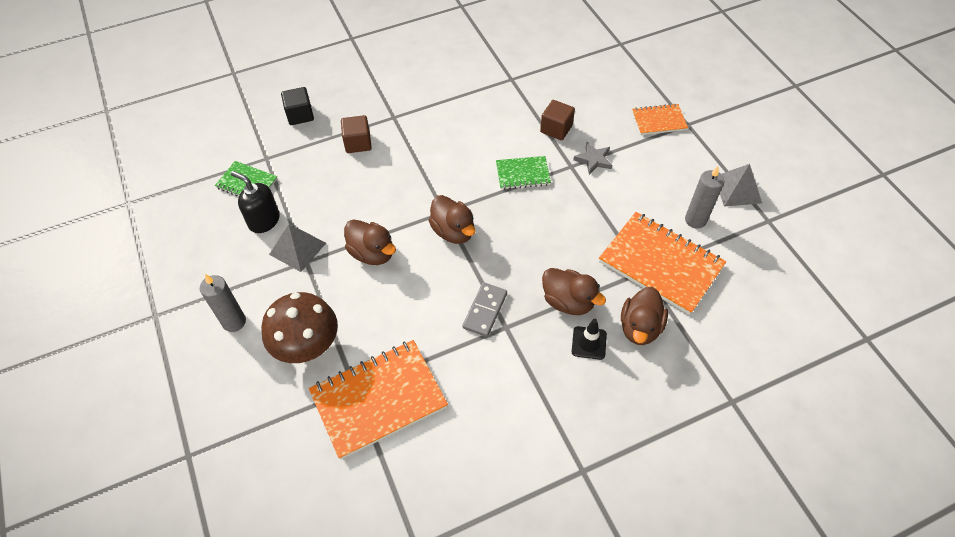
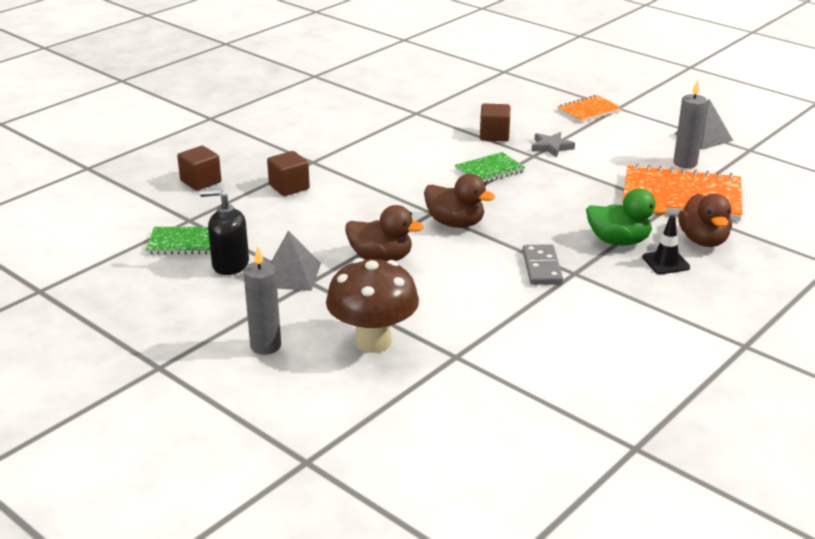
camera: 25 degrees left, 25 degrees down
black cube [281,87,314,125] -> brown cube [177,146,221,191]
orange notebook [309,340,448,460] -> none
brown duck [542,268,606,315] -> green duck [586,189,667,246]

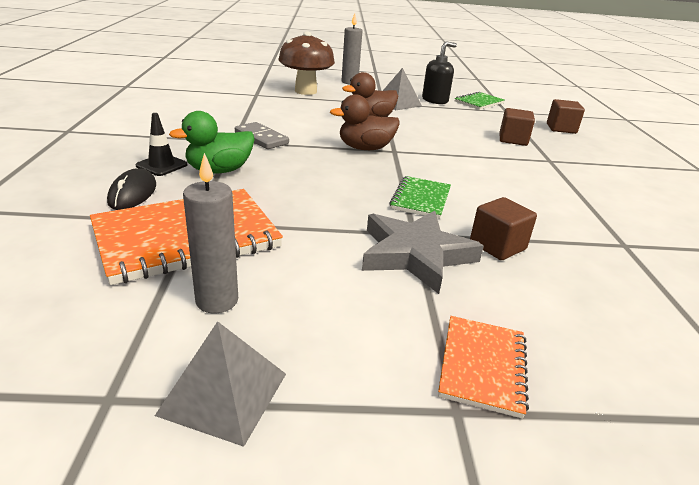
camera: 135 degrees right, 0 degrees up
grey star [532,132,575,157] -> grey star [362,211,484,294], size x1.83
brown duck [678,194,732,247] -> black mouse [107,168,156,210]

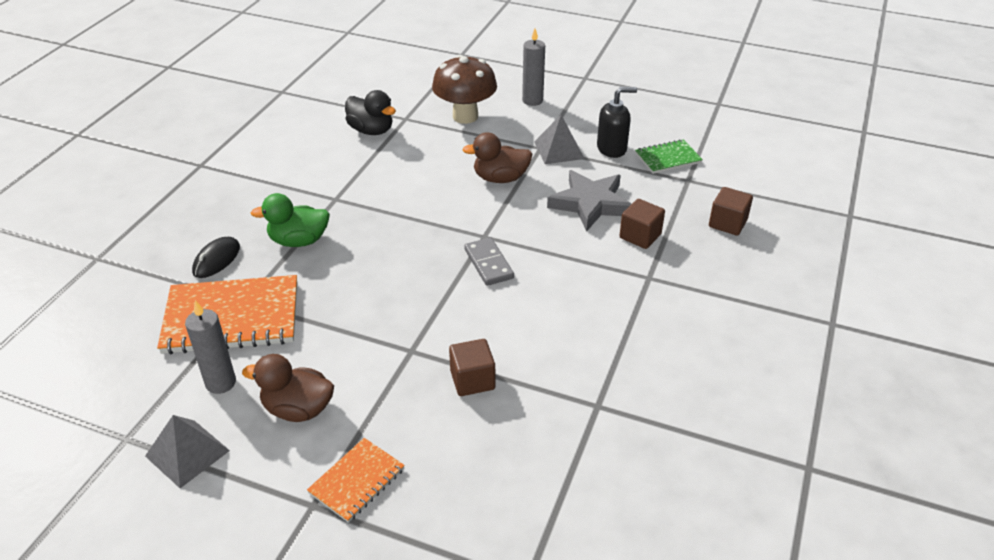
camera: 25 degrees right, 10 degrees up
black traffic cone [136,113,187,176] -> none
grey domino [235,122,289,149] -> grey domino moved to [464,238,514,286]
brown duck [330,94,399,150] -> brown duck moved to [242,354,334,422]
grey star [362,211,484,294] -> grey star moved to [547,170,631,232]
green notebook [389,176,451,219] -> none
none -> black duck [345,90,396,135]

